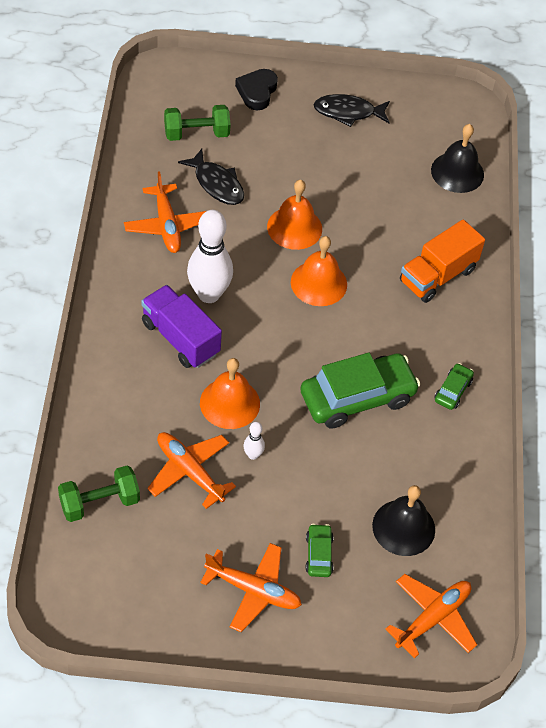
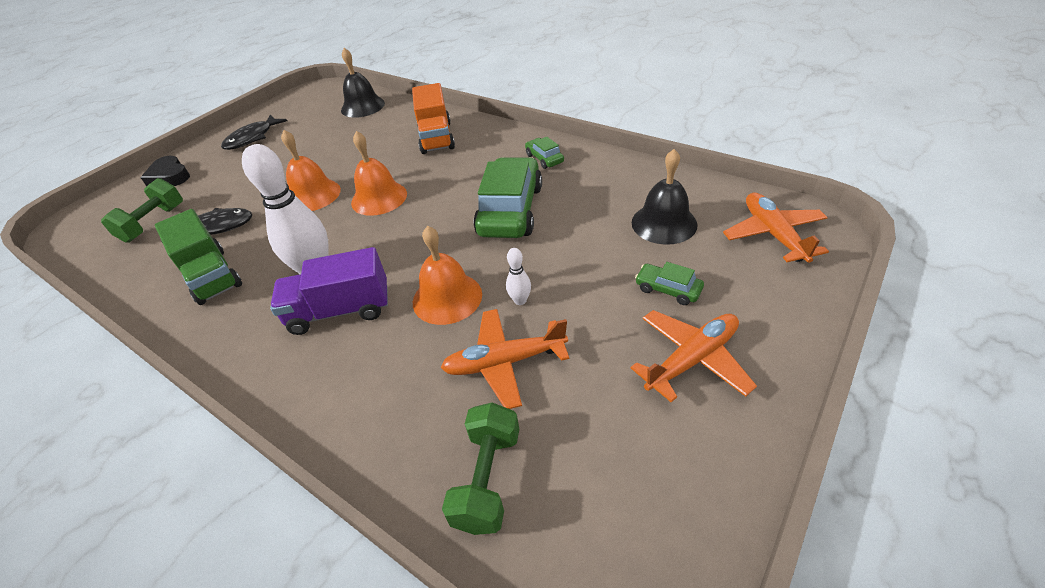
camera: 50 degrees left, 10 degrees down
orange plane [124,171,206,253] -> green truck [155,209,242,305]

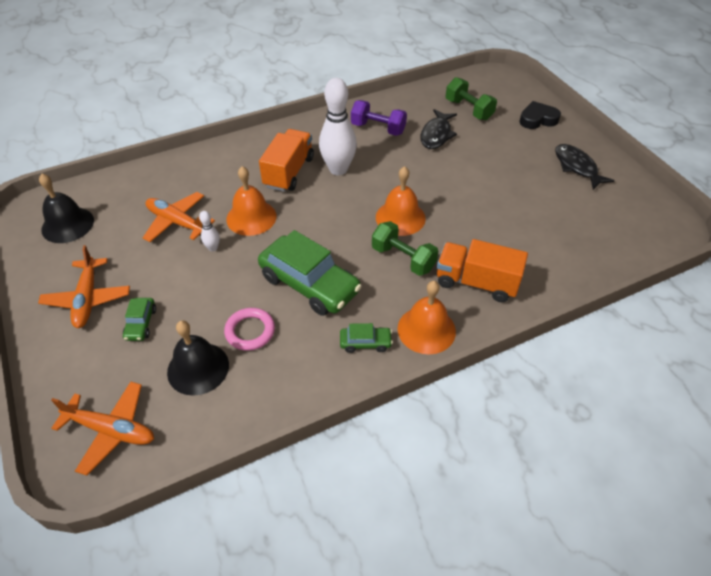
camera: 115 degrees right, 5 degrees up
green truck [155,209,242,305] -> purple dumbbell [351,100,407,136]
purple truck [270,247,388,335] -> orange truck [259,129,314,192]
orange bell [281,130,341,211] -> orange bell moved to [398,281,456,354]
black bell [341,48,385,118] -> black bell moved to [39,173,94,243]
orange plane [441,309,569,409] -> orange plane turned 75 degrees counterclockwise [143,192,215,242]
green dumbbell [442,402,519,535] -> green dumbbell moved to [372,221,438,276]
green car [635,262,704,305] -> green car turned 120 degrees clockwise [123,298,156,341]
none -> pink ring [224,308,275,351]

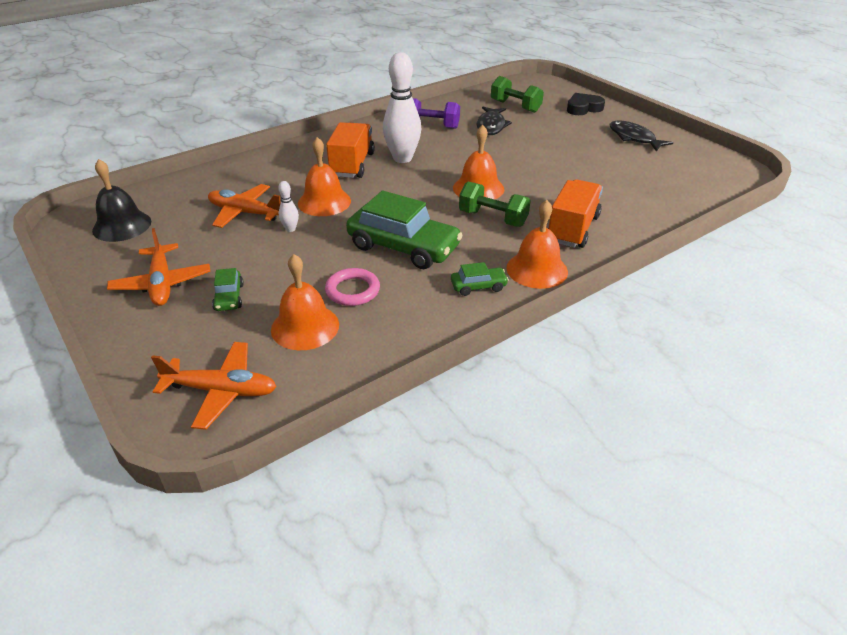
camera: 10 degrees left, 10 degrees down
black bell [167,321,229,396] -> orange bell [271,254,339,350]
orange truck [437,239,528,302] -> orange truck turned 105 degrees clockwise [548,179,603,248]

